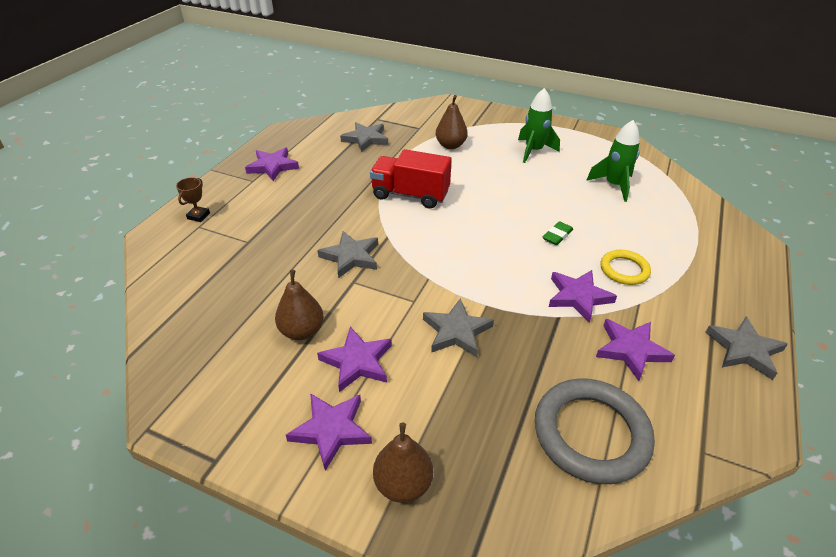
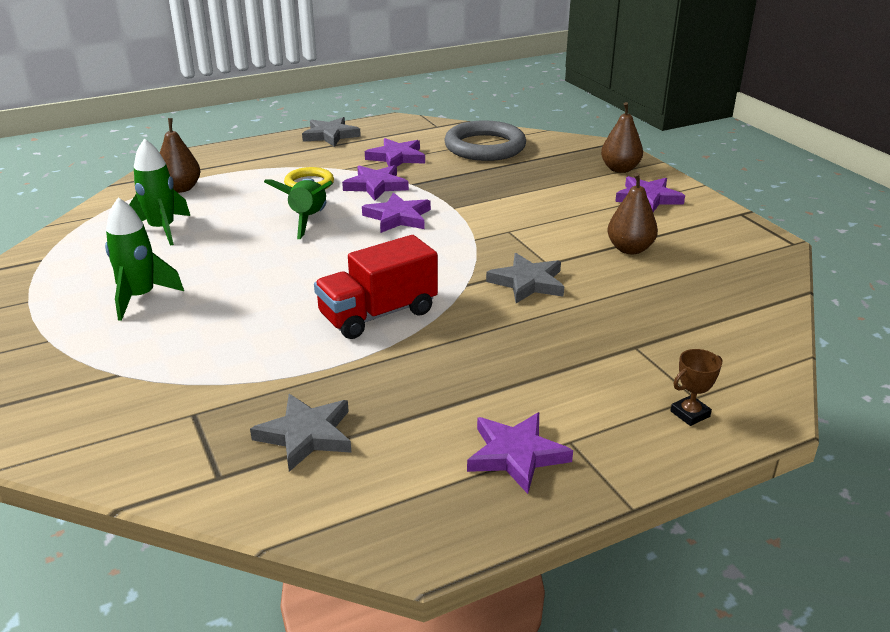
camera: 140 degrees left, 10 degrees down
purple star [317,327,392,392] -> purple star moved to [362,193,431,233]
red truck [370,149,452,209] -> red truck turned 90 degrees clockwise [314,235,438,339]
grey star [423,299,494,357] -> none
brown pear [436,95,468,149] -> brown pear moved to [160,118,200,193]
green eraser [543,221,573,245] -> green rocket [264,178,333,239]

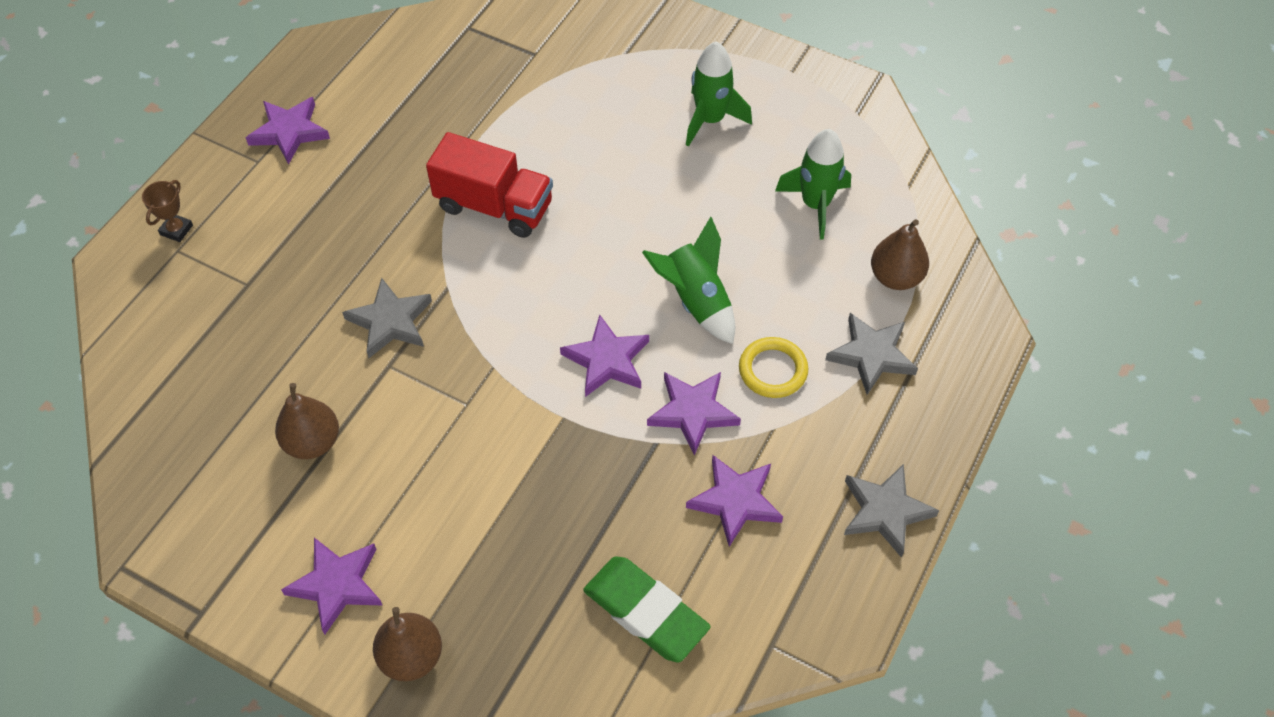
camera: 145 degrees right, 25 degrees up
grey star [250,394,352,472] -> grey star moved to [825,313,918,395]
red truck [314,235,438,339] -> red truck turned 90 degrees clockwise [426,132,553,238]
grey ring [444,120,526,161] -> green eraser [583,556,711,662]

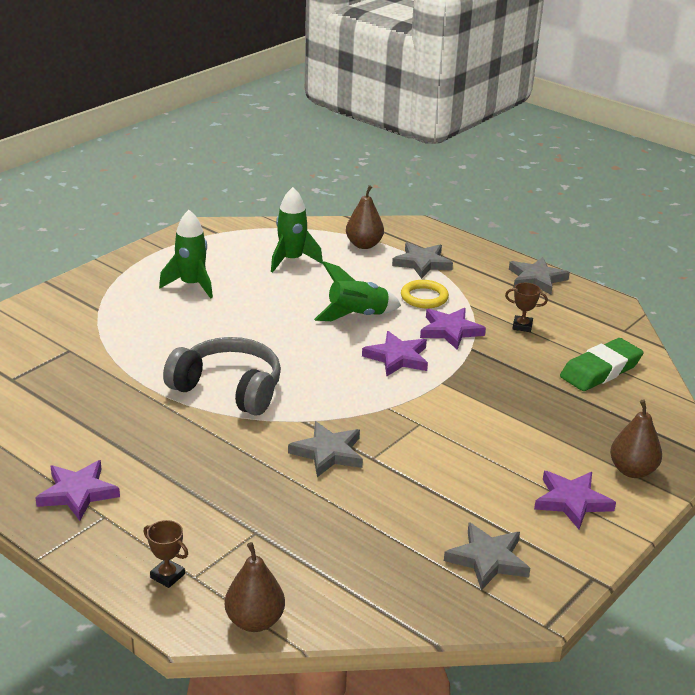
camera: 80 degrees left, 25 degrees down
brown pear [275,383,339,459] -> brown pear moved to [225,542,285,632]
red truck [426,132,553,238] -> grey headphones [163,337,281,416]
purple star [686,455,783,547] -> brown trophy [505,283,548,332]
none -> grey star [444,522,530,591]

